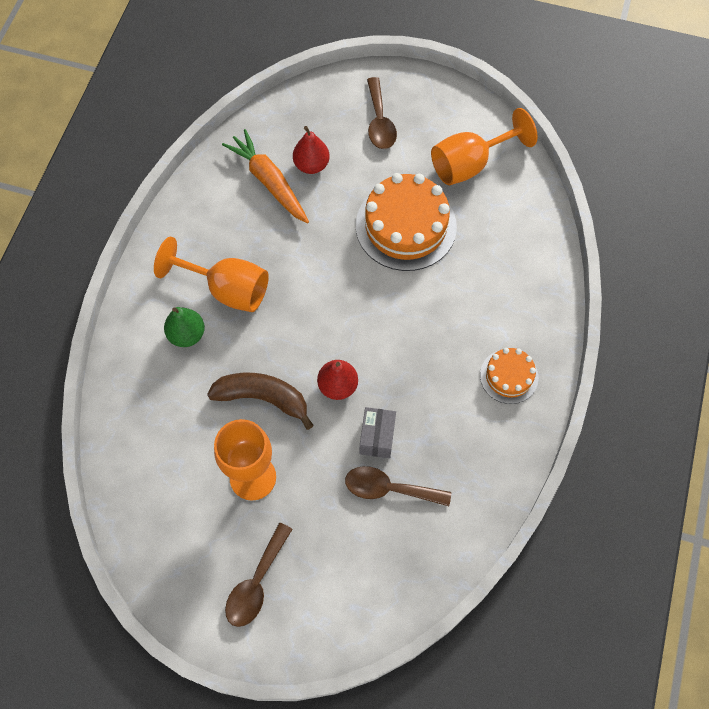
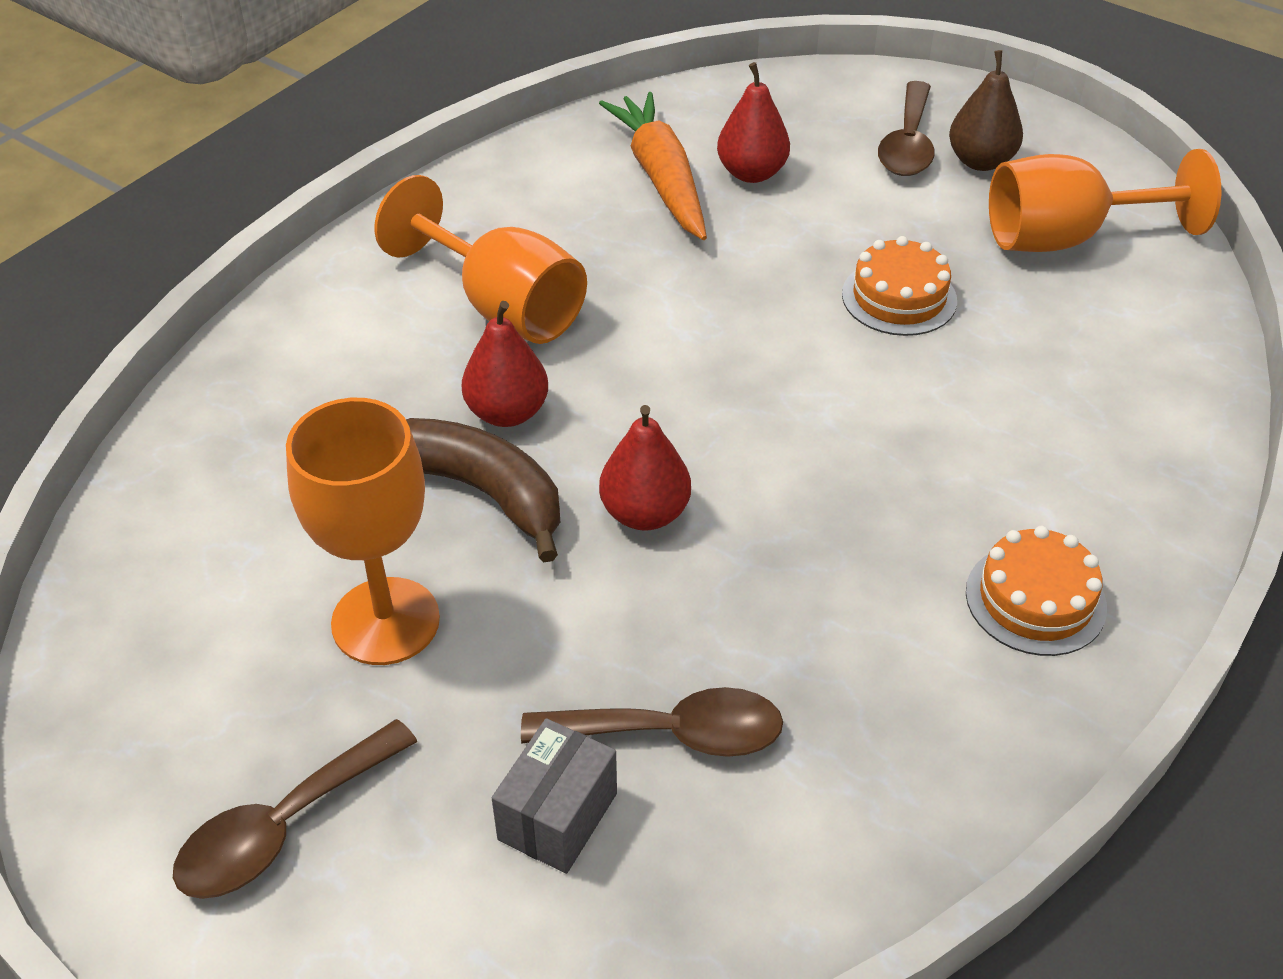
camera: 20 degrees right, 20 degrees down
green pear [164,307,205,347] -> none
brown spoon [345,466,451,506] -> brown spoon turned 150 degrees clockwise [521,687,783,757]
orange cake [356,173,457,271] -> orange cake [842,236,957,336], size x0.54
grey box [360,407,396,458] -> grey box moved to [492,718,617,874]
none -> red pear [462,301,548,427]
none -> brown pear [949,50,1023,171]

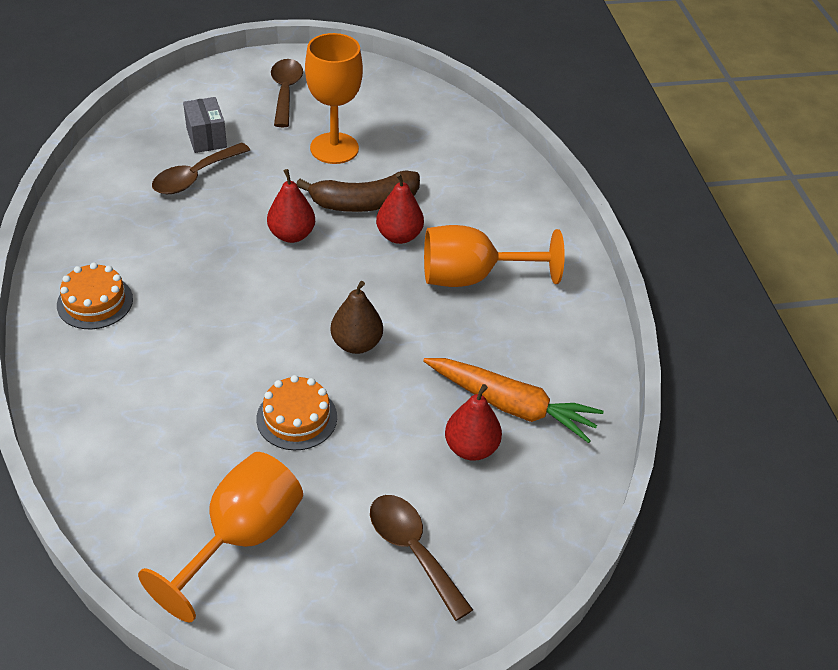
camera: 130 degrees right, 0 degrees up
brown pear [949,50,1023,171] -> brown pear moved to [331,281,383,354]

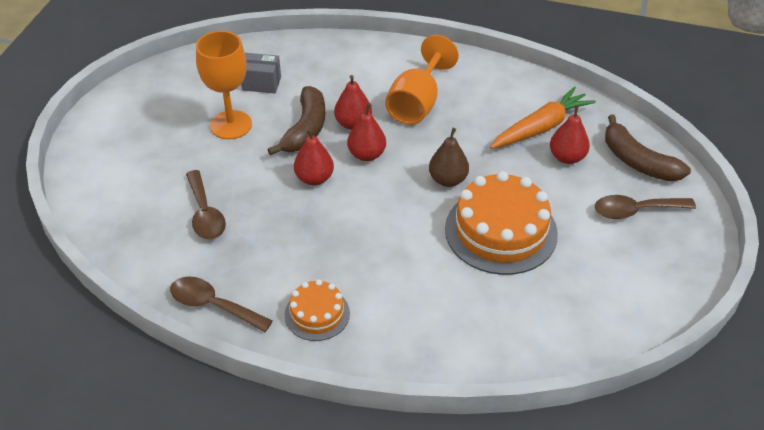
camera: 60 degrees left, 0 degrees up
orange goblet [138,452,303,623] -> none
grey box [183,97,227,153] -> grey box moved to [241,53,281,93]
orange cake [257,375,337,450] -> orange cake [445,171,558,275], size x1.85
brown spoon [271,59,303,127] -> brown spoon moved to [170,276,273,332]
none -> red pear [347,103,386,161]
none -> brown banana [605,114,691,181]

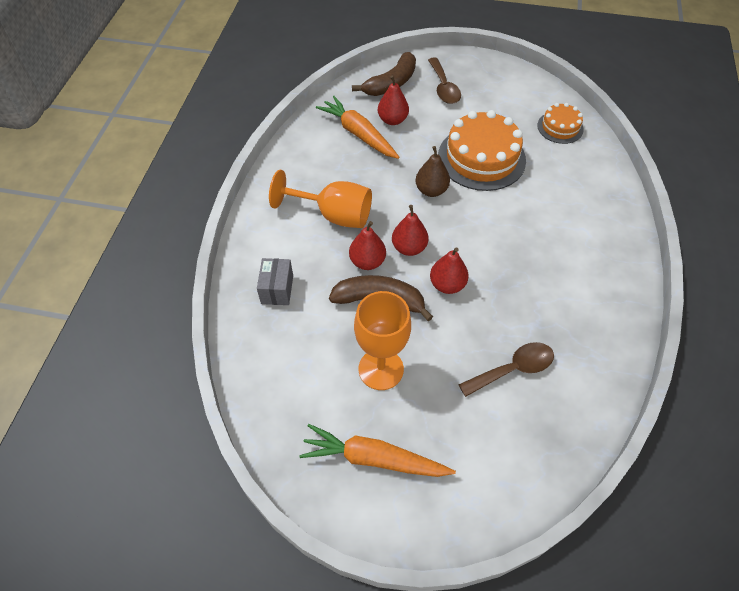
camera: 95 degrees left, 10 degrees up
brown spoon [170,276,273,332] -> none
grey box [241,53,281,93] -> grey box moved to [257,258,293,305]
orange cake [285,279,350,341] -> orange cake moved to [537,103,584,144]
none -> orange carrot [299,424,456,477]

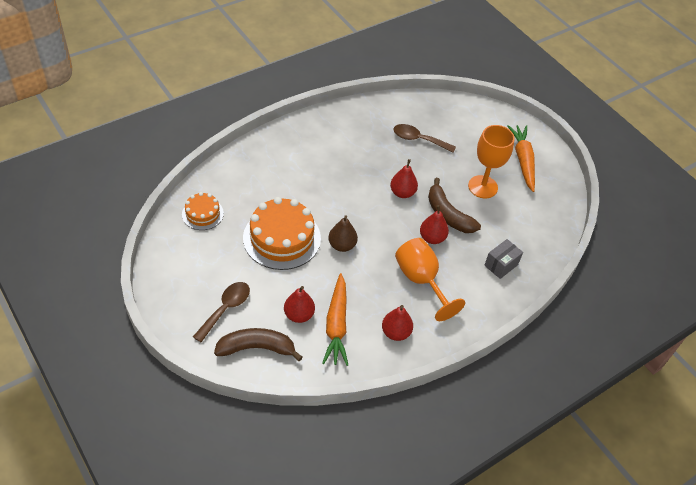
camera: 140 degrees left, 5 degrees down
orange carrot [299,424,456,477] -> orange carrot turned 150 degrees counterclockwise [507,125,535,192]
red pear [392,205,428,256] -> red pear moved to [382,305,413,341]

